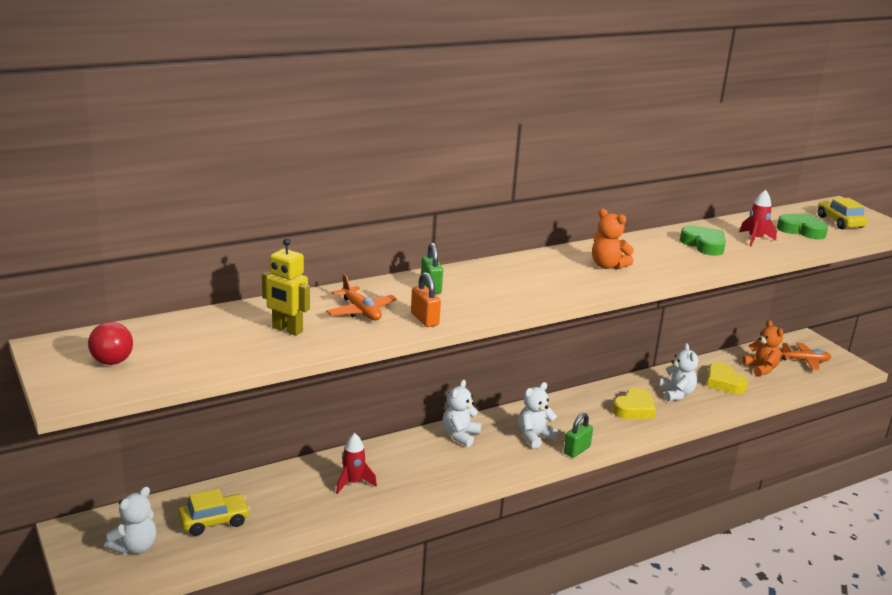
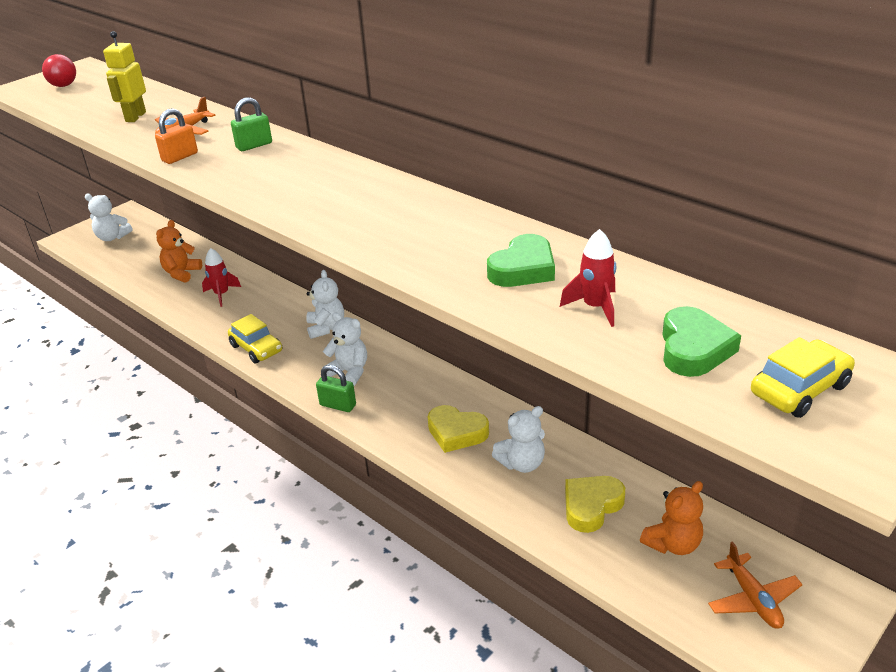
camera: 75 degrees right, 10 degrees up
yellow car [178,489,250,536] -> yellow car moved to [228,314,282,363]
white teddy bear [443,380,481,447] -> white teddy bear turned 75 degrees clockwise [306,270,344,339]
orange teddy bear [592,208,634,270] -> orange teddy bear moved to [156,220,202,283]

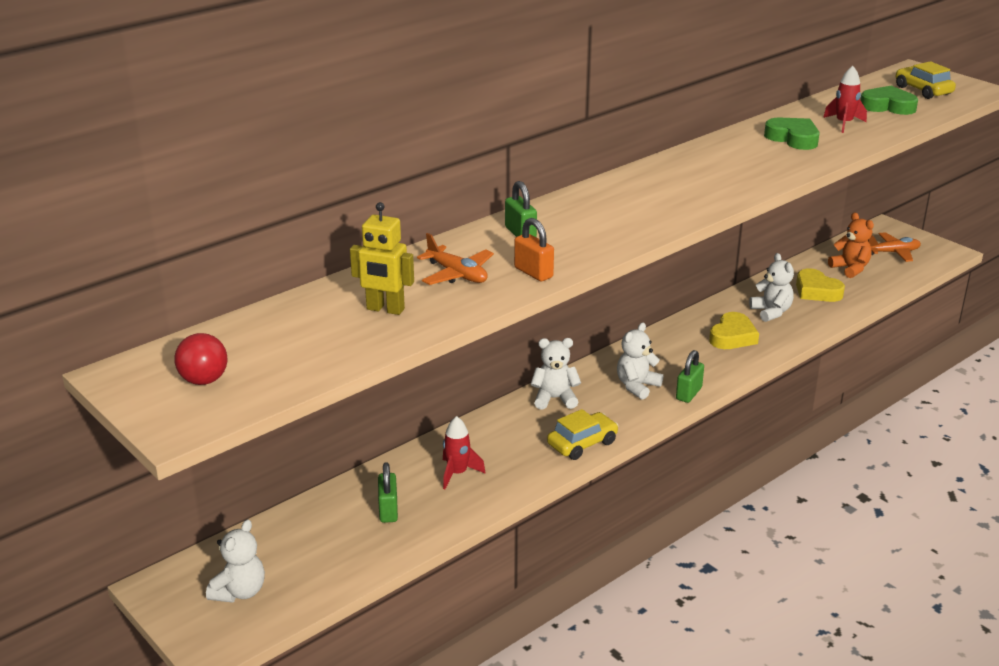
camera: 85 degrees left, 5 degrees down
orange teddy bear [156,220,202,283] -> green padlock [378,462,398,523]

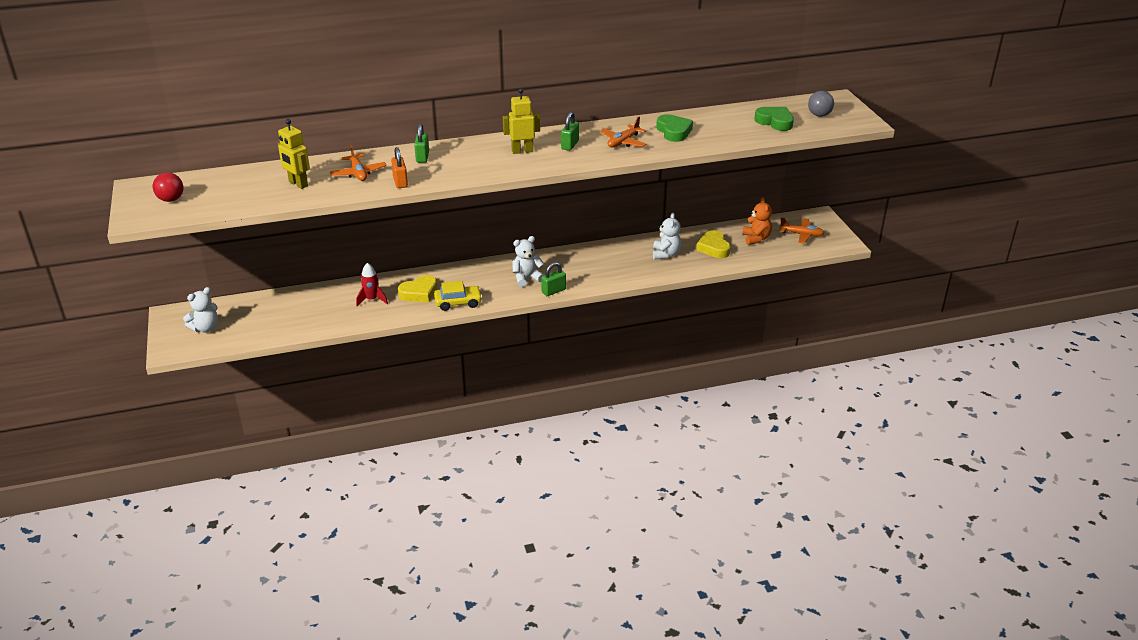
camera: 25 degrees right, 5 degrees up
green padlock [378,462,398,523] -> green padlock moved to [561,112,579,151]
white teddy bear [531,338,581,410] -> none
yellow heart [709,312,759,349] -> yellow heart moved to [398,275,437,302]
red rocket [823,66,867,133] -> none
yellow car [896,61,956,99] -> grey ball [808,91,834,117]
none -> yellow robot [503,88,540,154]
none -> orange plane [600,117,646,147]

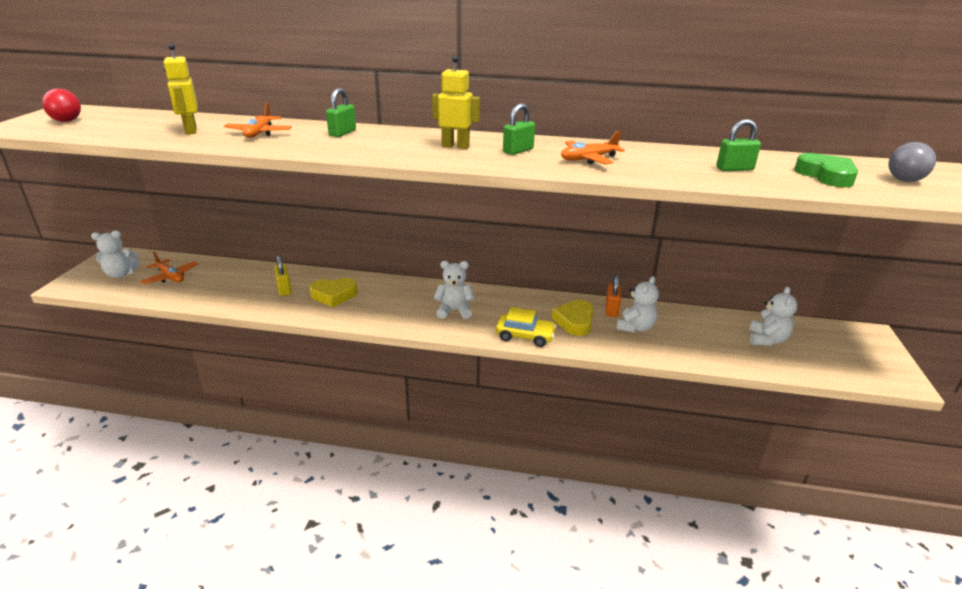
camera: 25 degrees right, 5 degrees down
red rocket [356,263,388,306] -> yellow padlock [274,255,292,296]
orange padlock [391,147,408,188] -> orange padlock moved to [606,274,621,317]
yellow car [434,281,482,311] -> yellow car moved to [496,307,556,347]
green padlock [541,262,566,296] -> green padlock moved to [716,119,761,171]
green heart [656,114,693,142] -> none
yellow heart [696,230,731,258] -> yellow heart moved to [552,300,594,336]
orange teddy bear [742,197,772,245] -> white teddy bear [749,287,798,346]
orange plane [780,218,824,244] -> orange plane moved to [140,252,198,284]

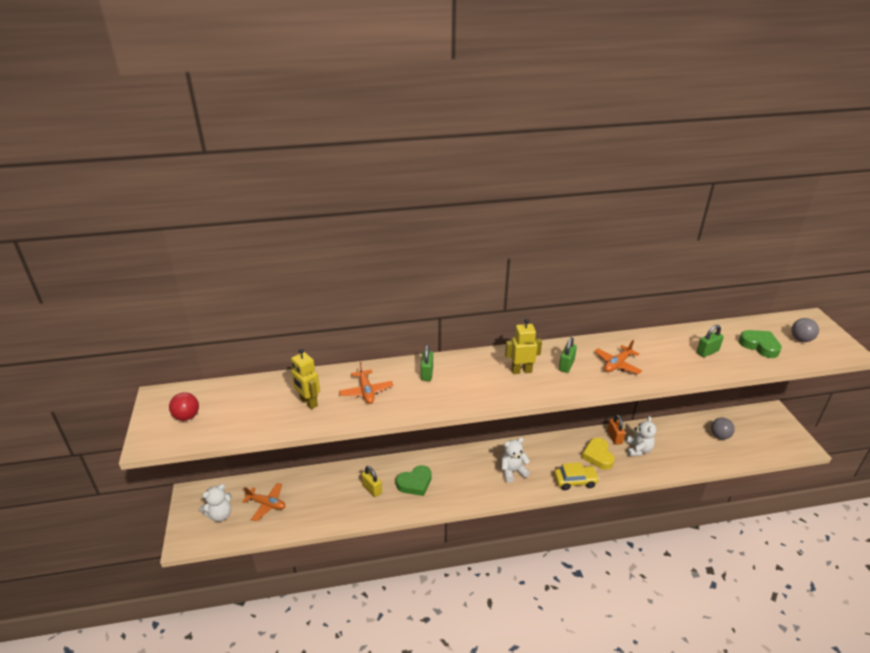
camera: 20 degrees left, 5 degrees up
yellow heart [309,278,358,307] -> green heart [396,465,431,496]
white teddy bear [749,287,798,346] -> grey ball [711,418,735,440]

